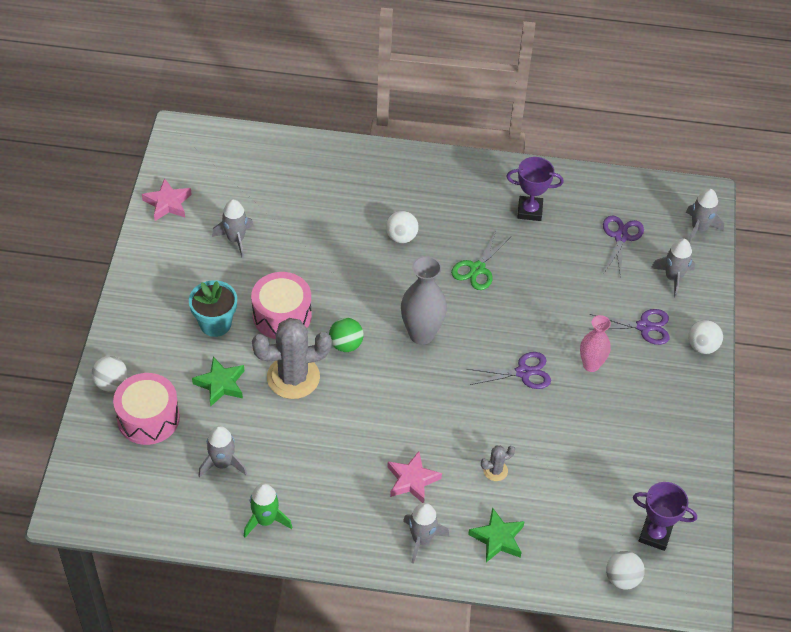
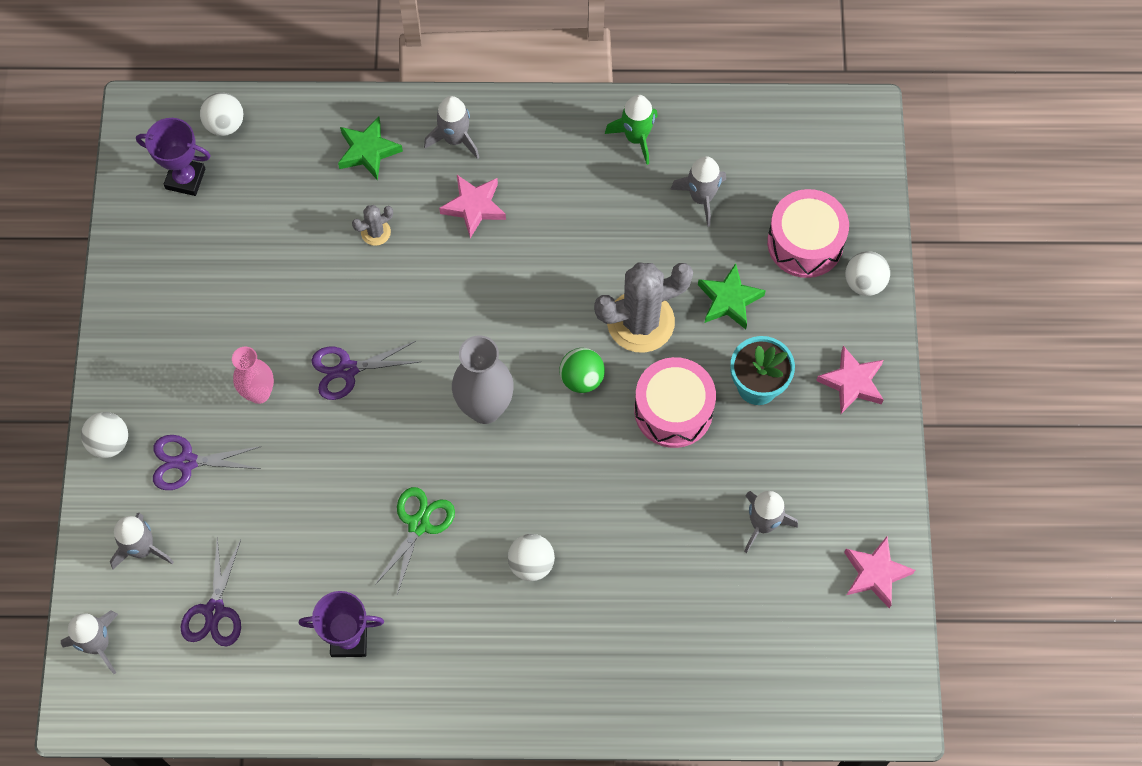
camera: 175 degrees right, 15 degrees up
none -> pink star [816,346,884,414]

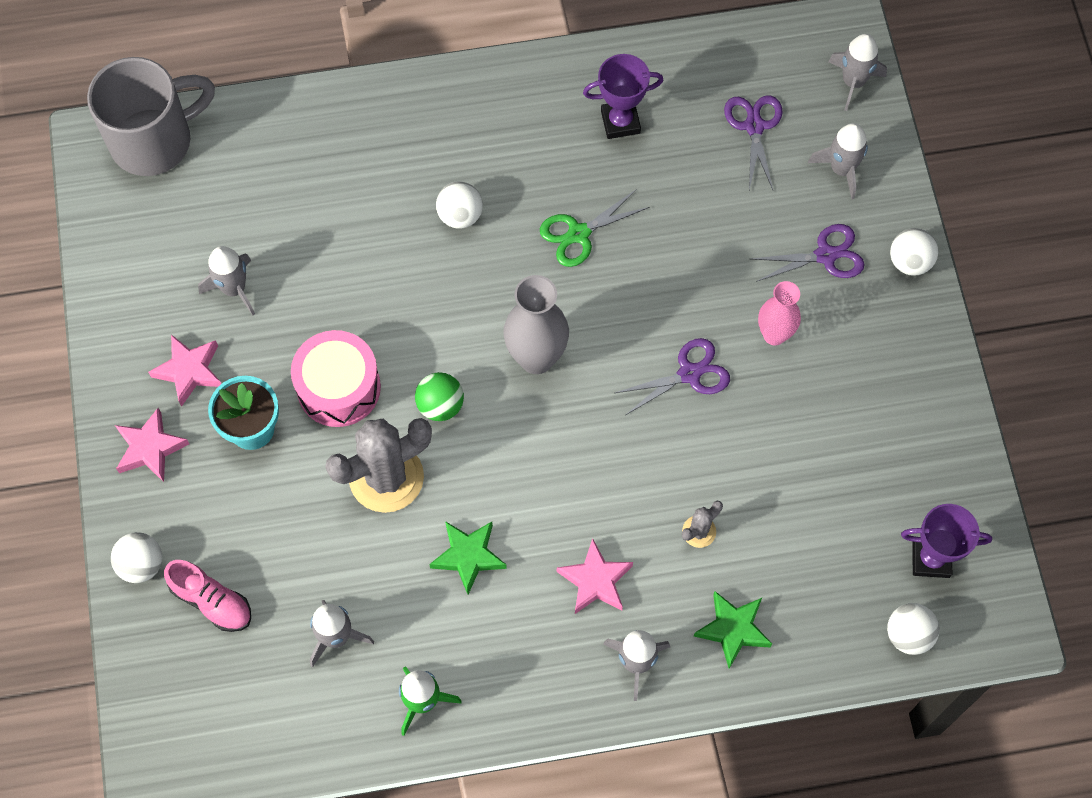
camera: 170 degrees right, 0 degrees up
green scissors [374,487,455,594] -> green scissors turned 45 degrees clockwise [540,189,650,267]
green star [698,263,766,329] -> green star moved to [429,521,507,594]
pink drum [767,189,849,278] -> pink shoe [164,560,251,632]
pink star [844,536,915,608] -> pink star moved to [148,334,221,407]
none -> grey mug [87,57,215,176]

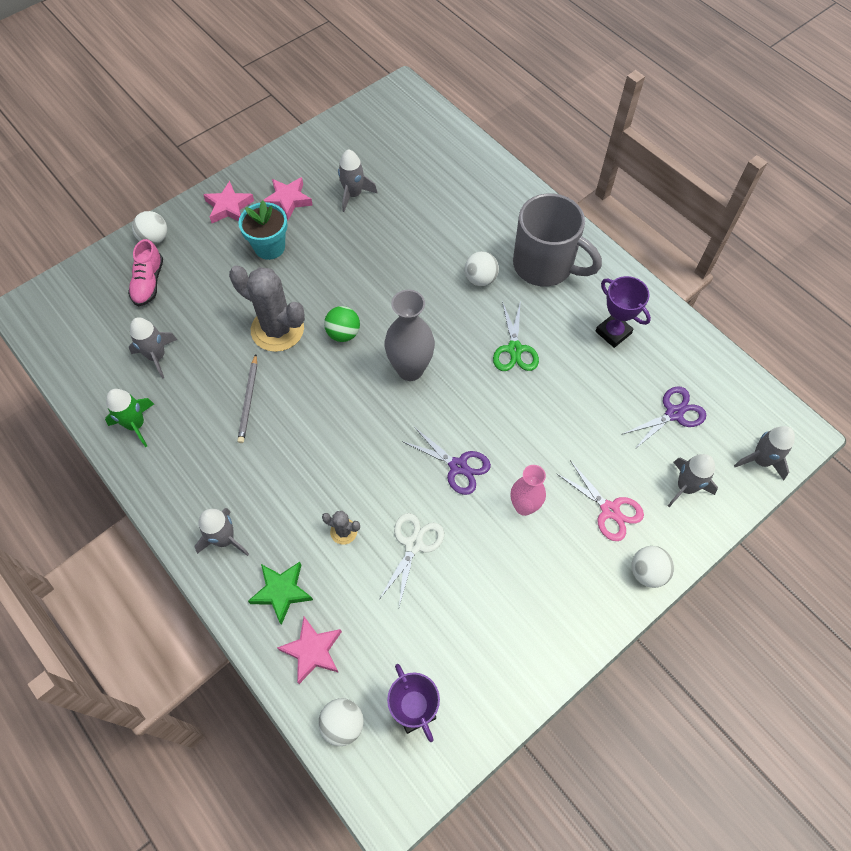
camera: 60 degrees right, 5 degrees down
grey mug [87,57,215,176] -> grey mug moved to [513,193,602,287]
pink drum [291,330,381,427] -> none
green star [429,521,507,594] -> grey pencil [237,354,257,443]
green scissors [540,189,650,267] -> green scissors turned 120 degrees counterclockwise [493,300,539,371]
pink star [557,538,633,614] -> pink star moved to [277,617,342,684]
purple scissors [752,224,865,282] -> pink scissors [556,460,644,541]
none -> white scissors [380,513,444,607]

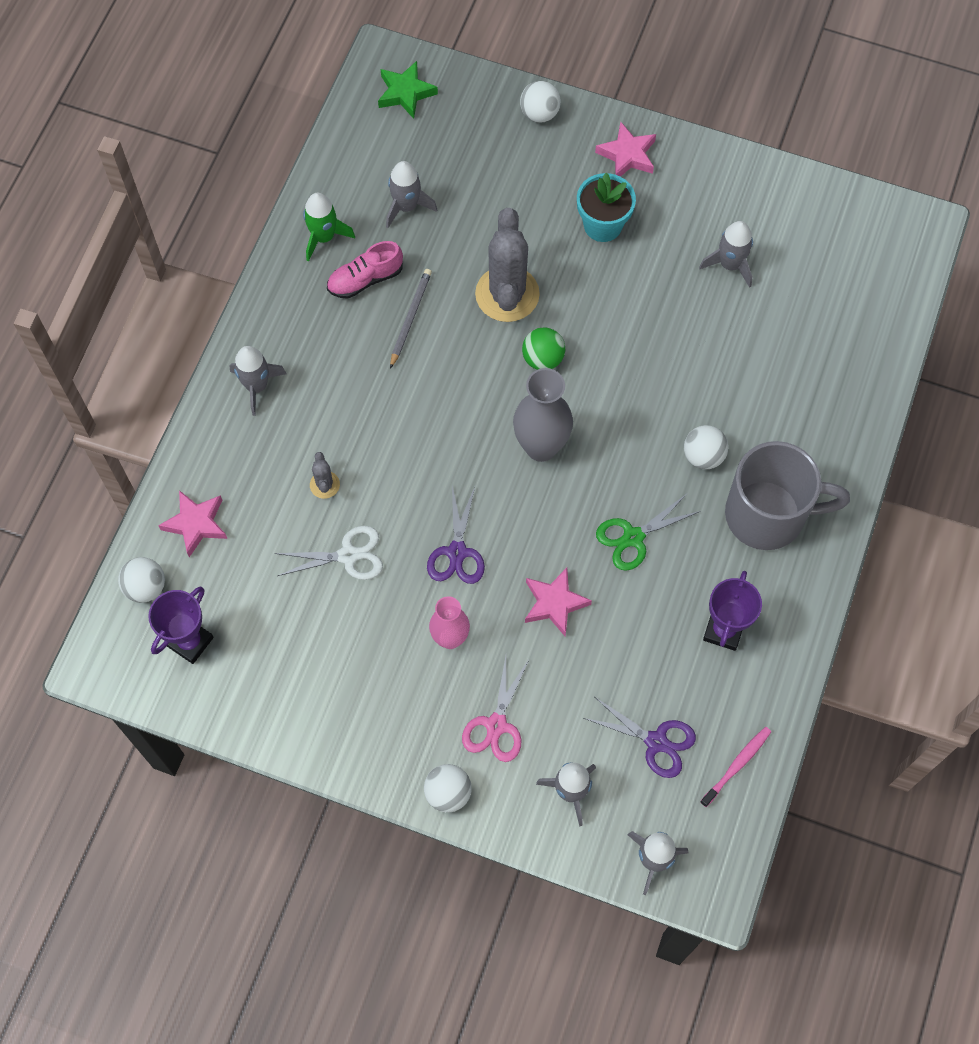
camera: 60 degrees right, 5 degrees up
pink shoe [128,239,163,306] -> pink shoe moved to [327,241,403,299]
grey pencil [237,354,257,443] -> grey pencil turned 135 degrees clockwise [390,269,432,369]
green star [248,562,313,625] -> green star moved to [378,61,438,119]
pink star [264,177,313,220] -> pink star moved to [525,568,592,636]
grey mug [513,193,602,287] -> grey mug turned 90 degrees counterclockwise [725,441,850,550]
none -> pink toothbrush [700,727,771,807]

